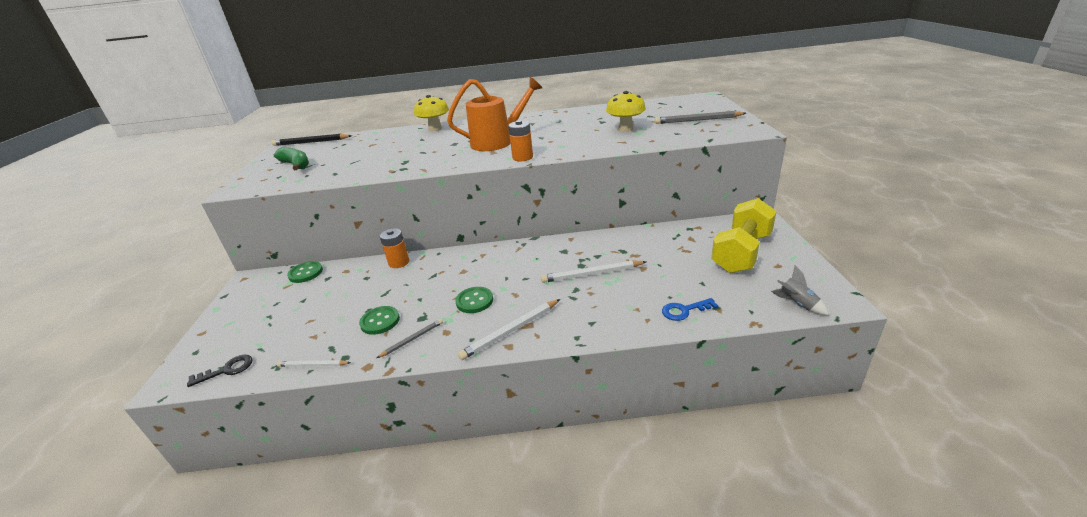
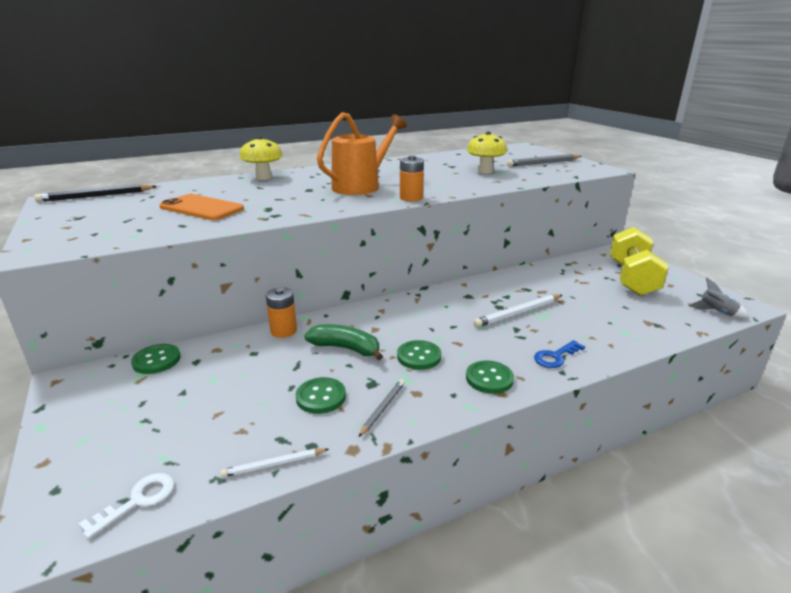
camera: 25 degrees left, 5 degrees down
black key [187,355,253,387] -> white key [79,473,174,539]
green banana [274,147,309,170] -> green banana moved to [304,324,383,360]
white pencil [458,299,560,360] -> green button [466,360,514,394]
blue key [662,298,718,321] -> blue key moved to [534,340,585,368]
none -> orange phone [159,194,244,220]

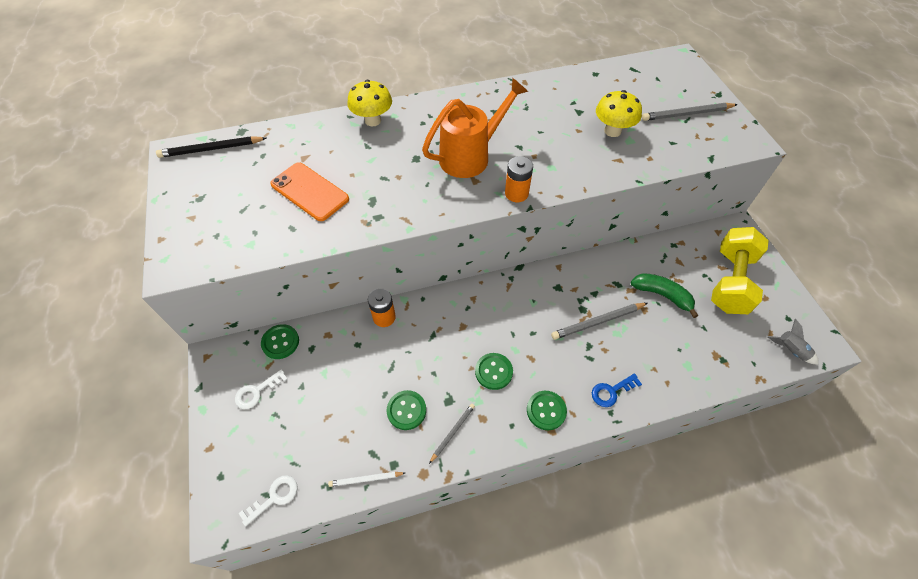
camera: 10 degrees right, 30 degrees up
green banana [304,324,383,360] -> green banana moved to [631,273,698,318]
white pencil [473,294,562,328] -> grey pencil [551,303,648,340]
none -> white key [235,369,288,409]

